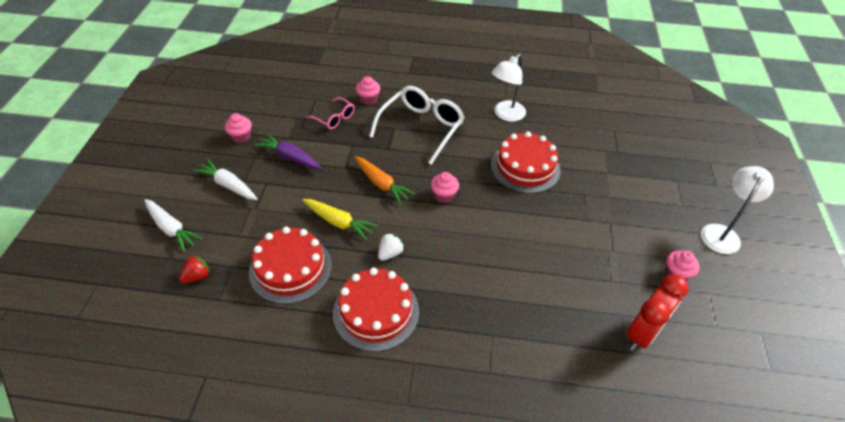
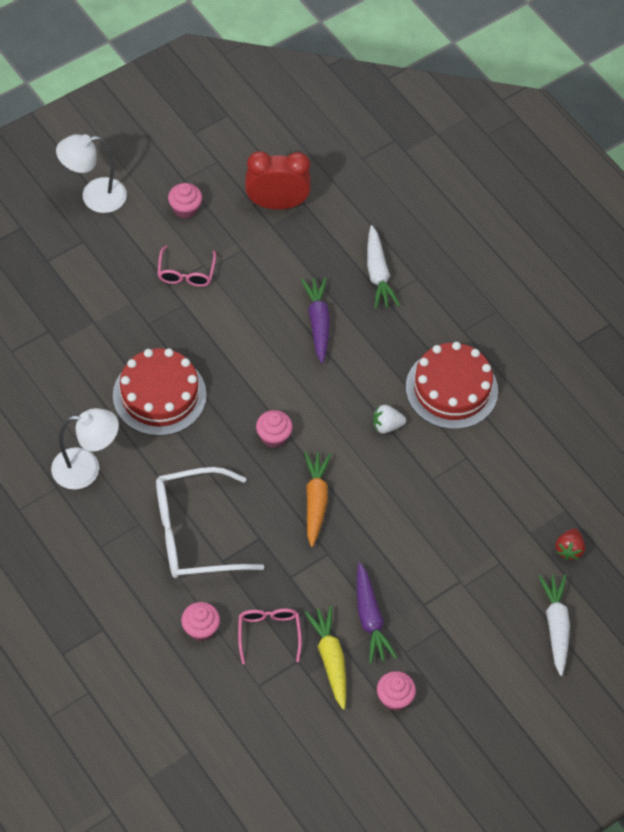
camera: 135 degrees left, 10 degrees up
red strawberry [179,255,210,284] -> red strawberry turned 75 degrees counterclockwise [555,528,585,560]
white carrot [192,159,257,200] -> white carrot moved to [367,225,400,309]
red cake [249,227,332,304] -> none
yellow carrot [302,199,378,241] -> yellow carrot moved to [304,606,346,710]
none -> pink glasses [157,245,216,287]
none -> purple carrot [301,277,330,364]

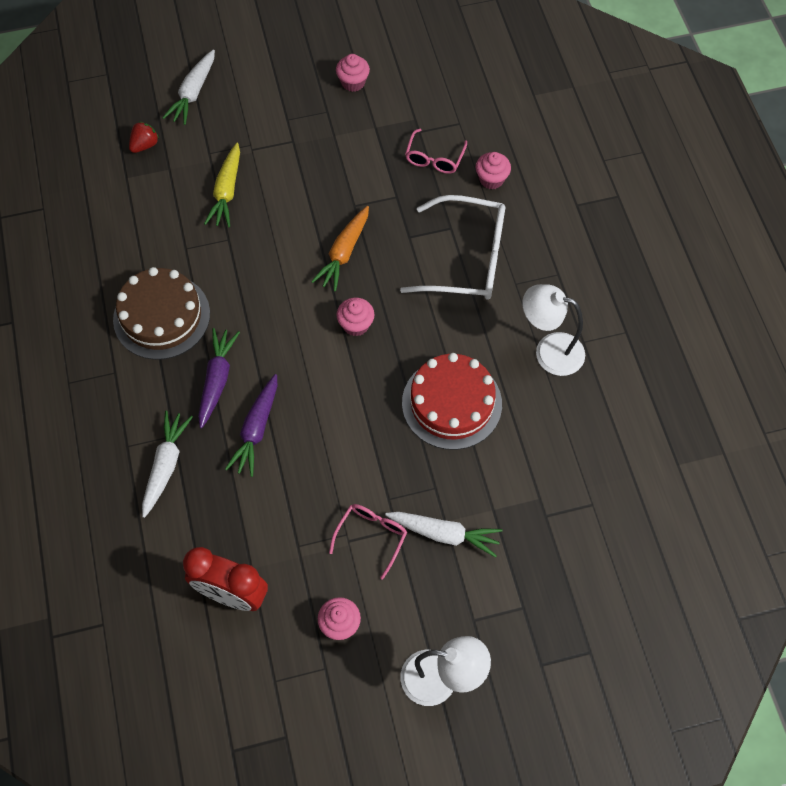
camera: 155 degrees left, 5 degrees up
yellow carrot [304,606,346,710] -> yellow carrot moved to [204,143,240,227]
purple carrot [357,562,397,664] -> purple carrot moved to [198,328,240,428]
white strawberry [373,405,406,433] -> none
red cake [406,342,498,429] -> brown cake [113,267,210,360]
none -> white carrot [385,512,503,558]

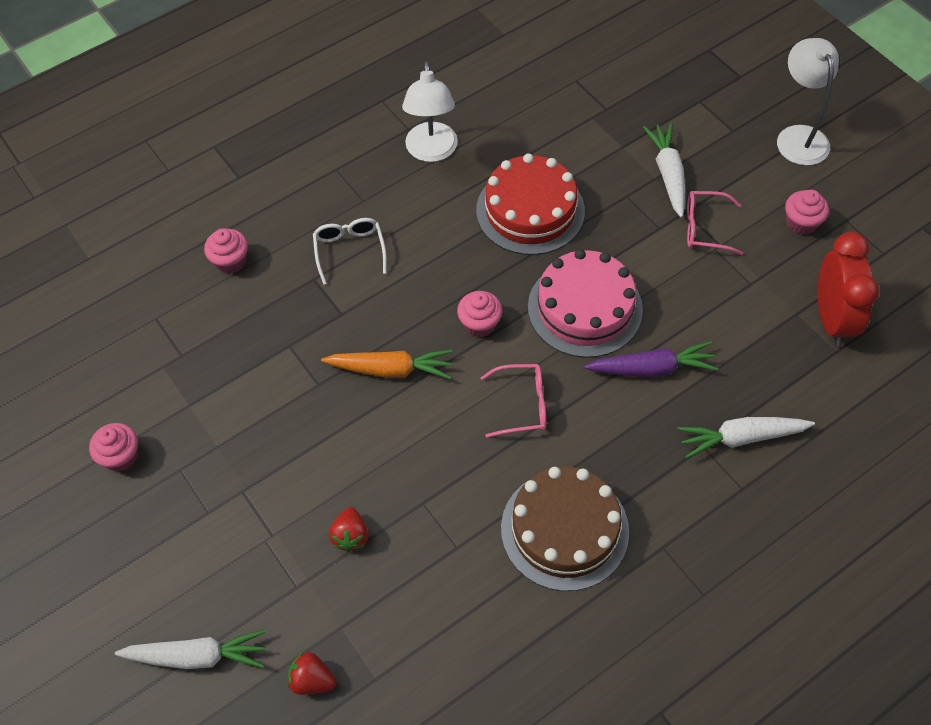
camera: 110 degrees left, 5 degrees down
purple carrot [198,328,240,428] -> none
yellow carrot [204,143,240,227] -> red strawberry [329,507,369,552]
white glasses [400,195,505,300] -> white glasses [313,218,387,284], size x0.52
pink glasses [405,129,467,174] -> pink glasses moved to [481,364,546,438]
none -> pink cake [528,249,643,358]

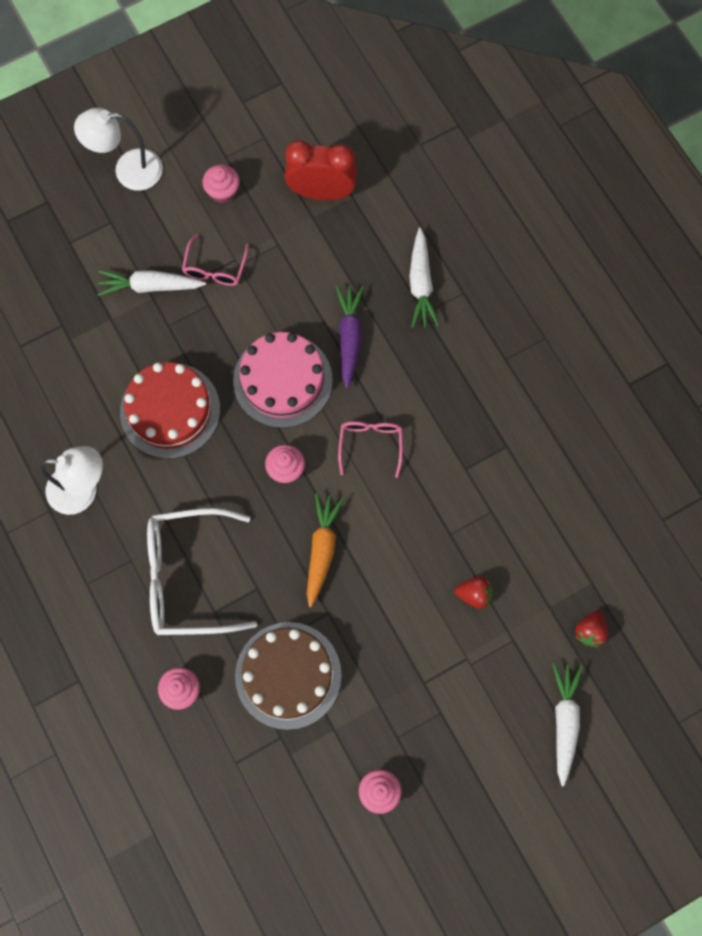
camera: 85 degrees left, 15 degrees up
white glasses [313,218,387,284] -> white glasses [147,508,257,635], size x1.91
brown cake [501,466,629,591] -> brown cake moved to [235,622,342,730]

